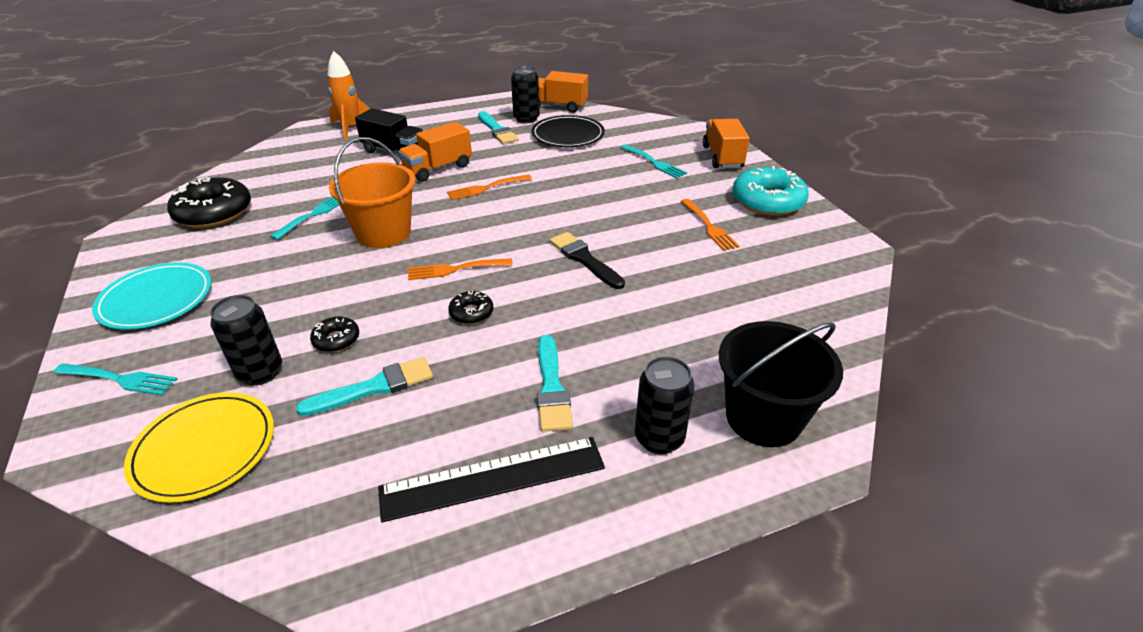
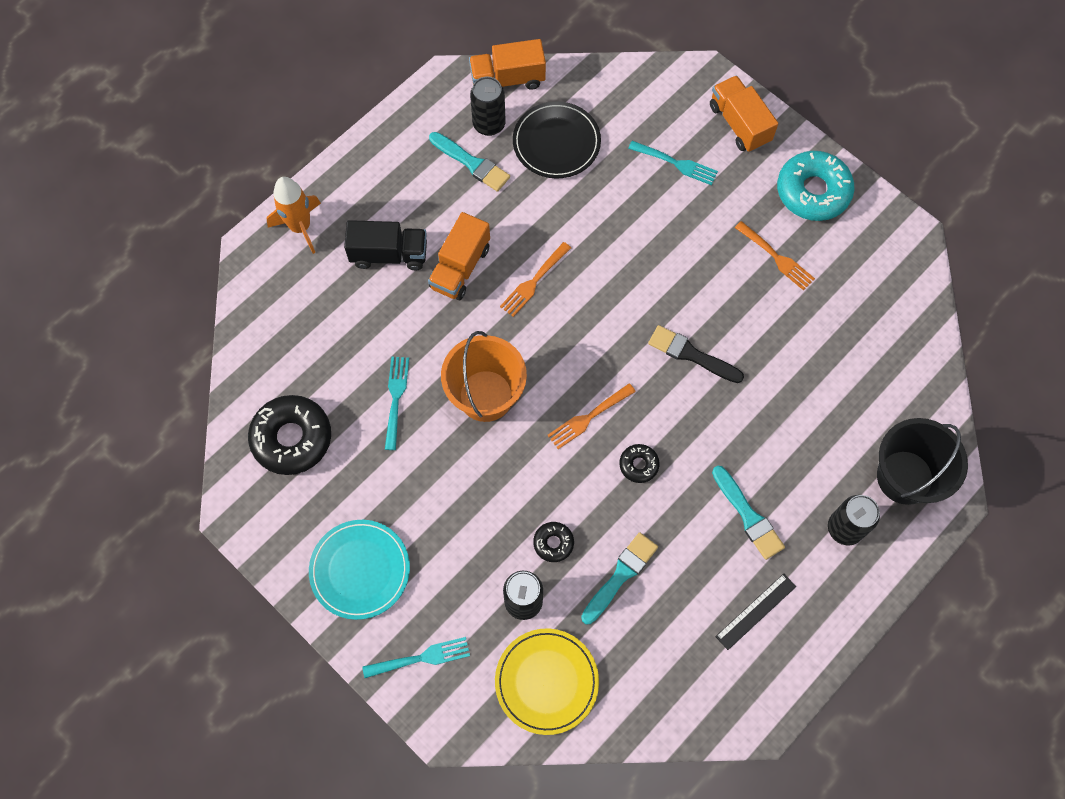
camera: 25 degrees left, 30 degrees up
black ruler [378,437,605,522] -> black ruler [715,574,796,650], size x0.60

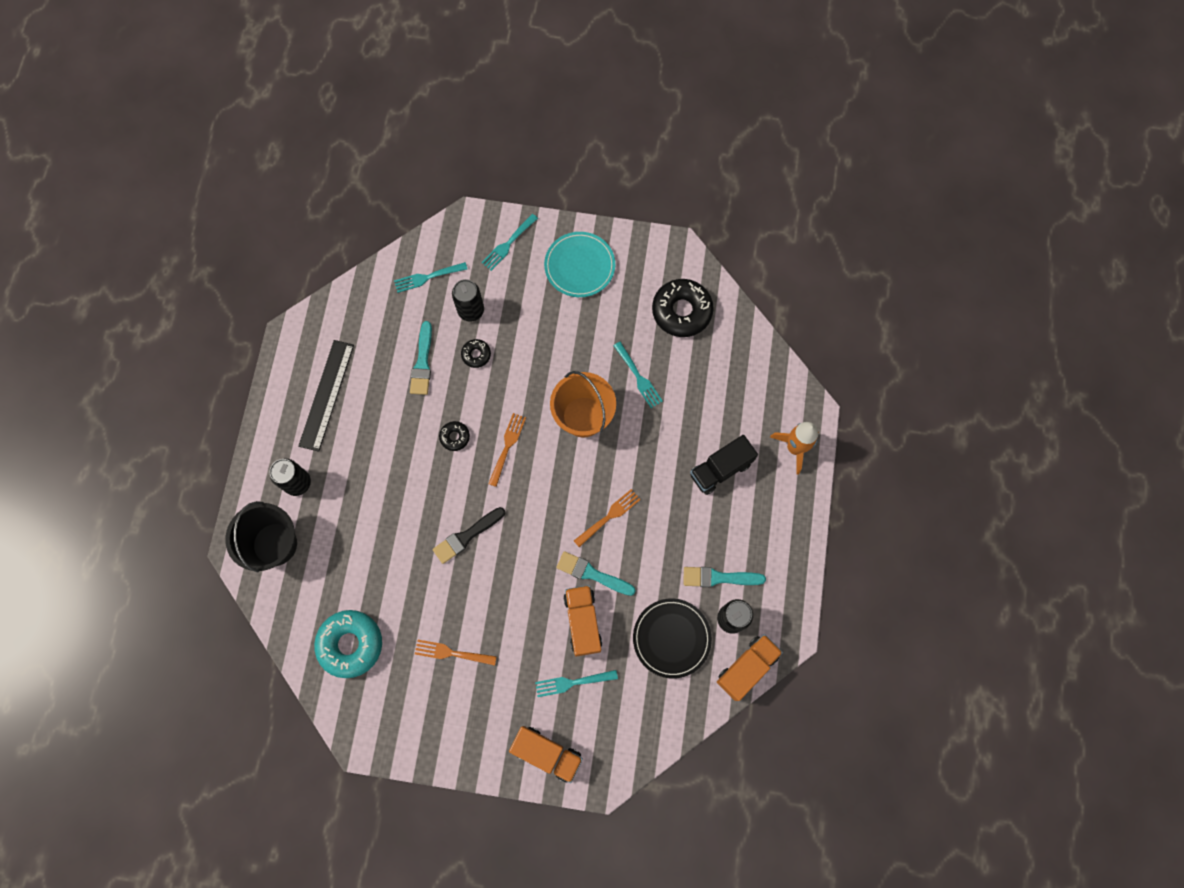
camera: 145 degrees right, 5 degrees up
orange truck [428,212,490,300] -> orange truck moved to [564,585,602,656]
yellow plate [495,628,599,735] -> turquoise fork [394,262,467,293]
orange fork [500,242,571,317] -> orange fork turned 45 degrees clockwise [574,489,641,547]
black brush [648,325,744,383] -> black brush turned 150 degrees clockwise [433,507,505,564]
turquoise brush [712,466,785,560] -> turquoise brush moved to [556,551,636,596]
black ruler [715,574,796,650] -> black ruler [298,340,354,452], size x1.65
turquoise donut [777,151,854,221] -> turquoise donut moved to [314,610,382,678]

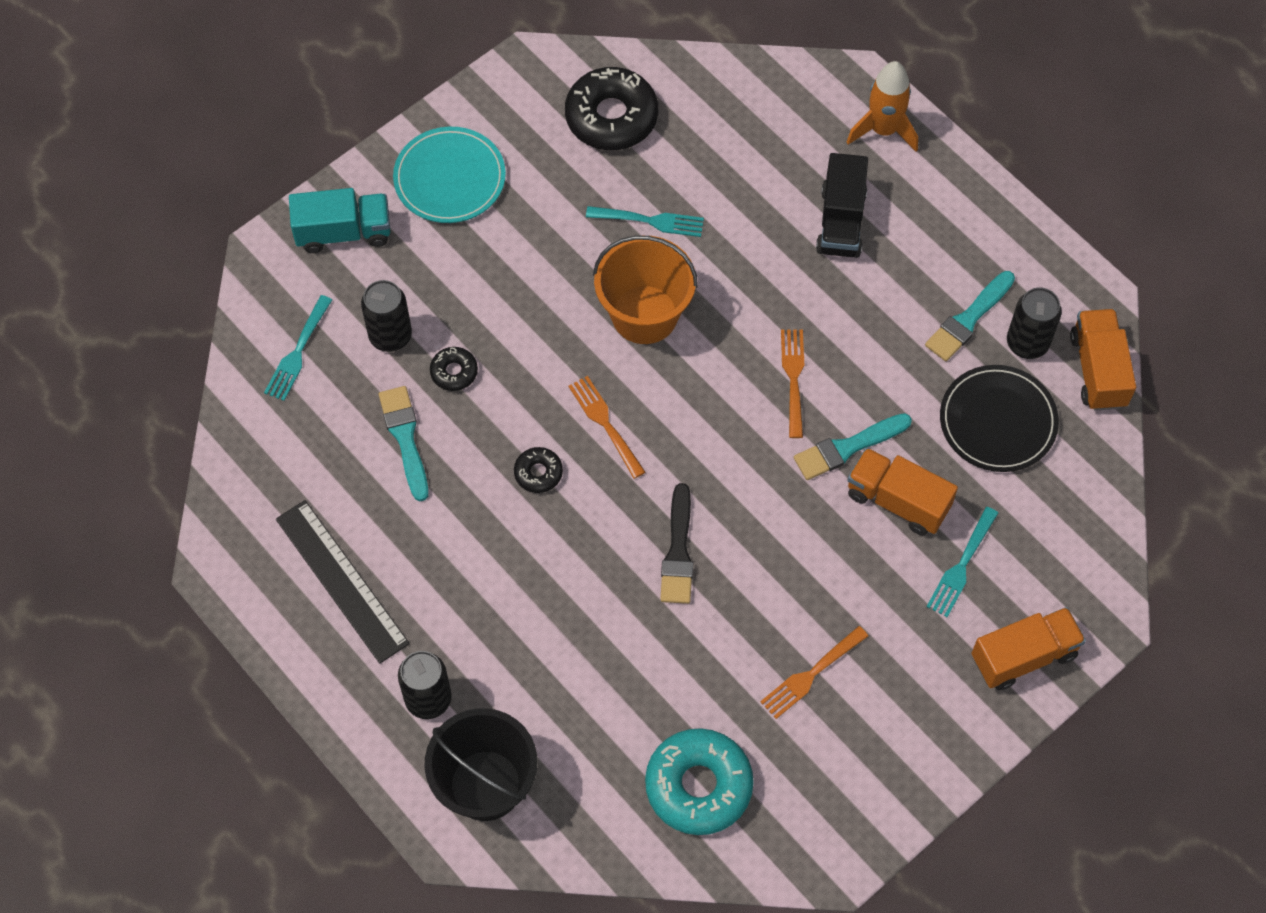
camera: 50 degrees left, 10 degrees down
turquoise brush [410,321,432,395] -> turquoise brush turned 150 degrees counterclockwise [379,386,429,501]
turquoise fork [481,214,538,271] -> turquoise truck [289,188,390,253]

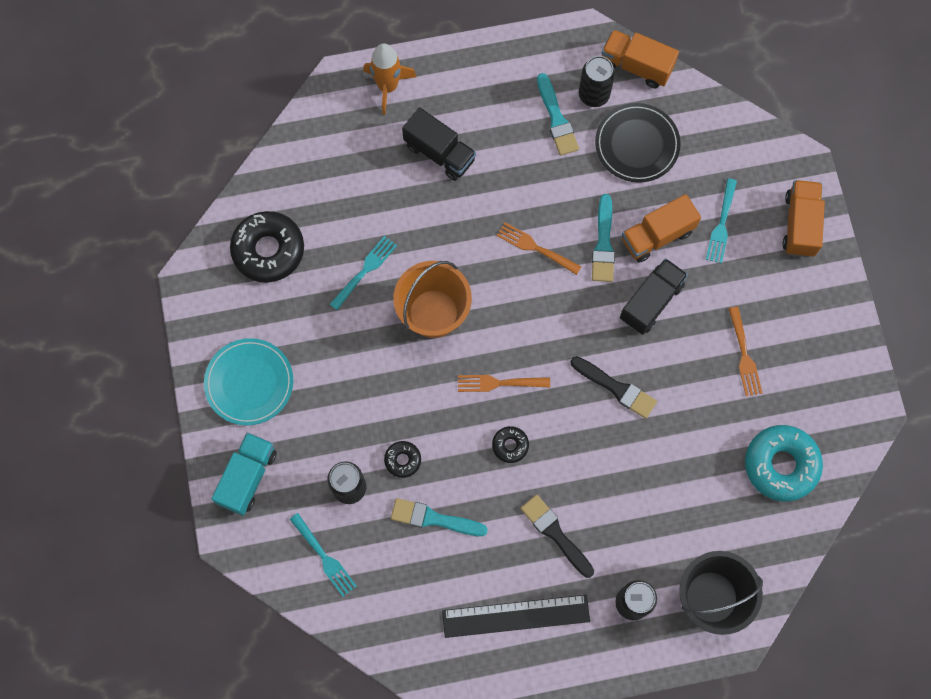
camera: 60 degrees left, 10 degrees up
turquoise fork [927,507,998,617] -> turquoise fork turned 45 degrees clockwise [706,178,737,264]
none -> black brush [521,495,594,578]
none -> black truck [620,258,688,335]

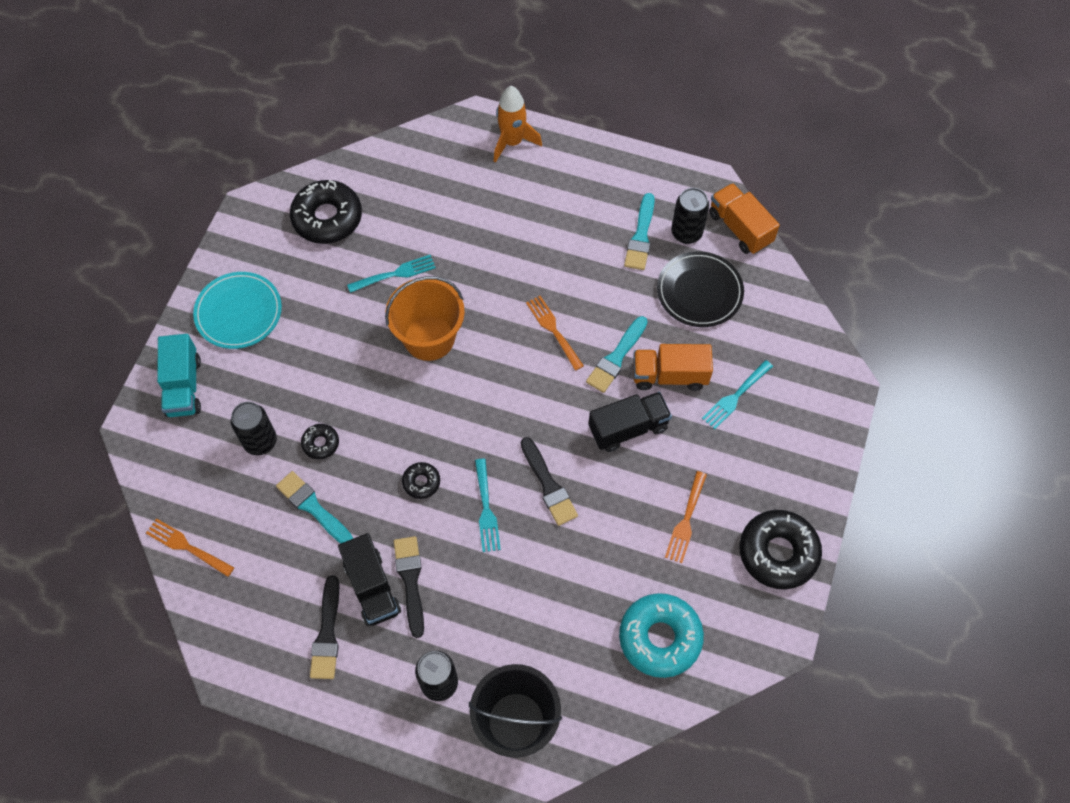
camera: 30 degrees right, 10 degrees down
turquoise truck [211,432,277,516] -> turquoise truck turned 120 degrees clockwise [157,334,201,417]
turquoise fork [290,513,357,597] -> turquoise fork moved to [475,459,501,552]
black truck [402,107,476,181] -> black truck moved to [338,533,401,626]
black ruler [442,595,590,638] -> black brush [310,575,339,679]
orange fork [458,375,550,392] -> orange fork moved to [146,518,234,577]
orange truck [782,180,825,257] -> none
none -> black donut [740,510,822,589]

